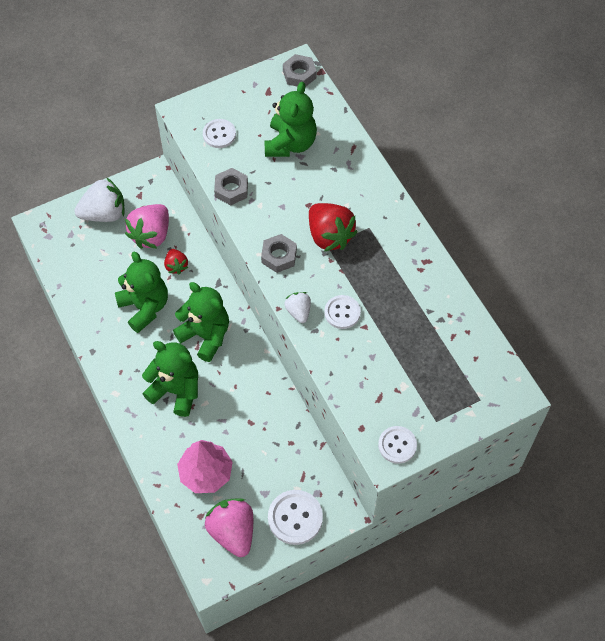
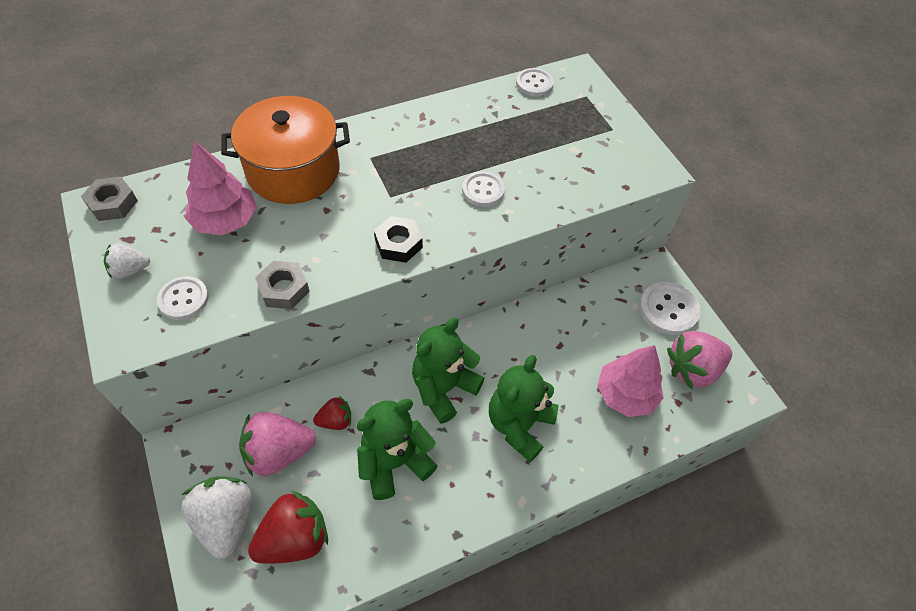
camera: 90 degrees left, 5 degrees down
pink strawberry [125,204,169,249] -> pink strawberry turned 135 degrees clockwise [239,412,316,477]
grey nut [261,234,297,273] -> black nut [374,216,423,263]
green teddy bear [265,82,317,157] -> pink tree [184,141,257,235]
white strawberry [285,292,311,323] -> white strawberry moved to [104,243,150,279]
red strawberry [309,203,358,252] -> red strawberry moved to [248,491,328,564]
white button [378,426,417,464] -> white button moved to [516,68,554,96]
none -> orange pot [221,96,350,204]

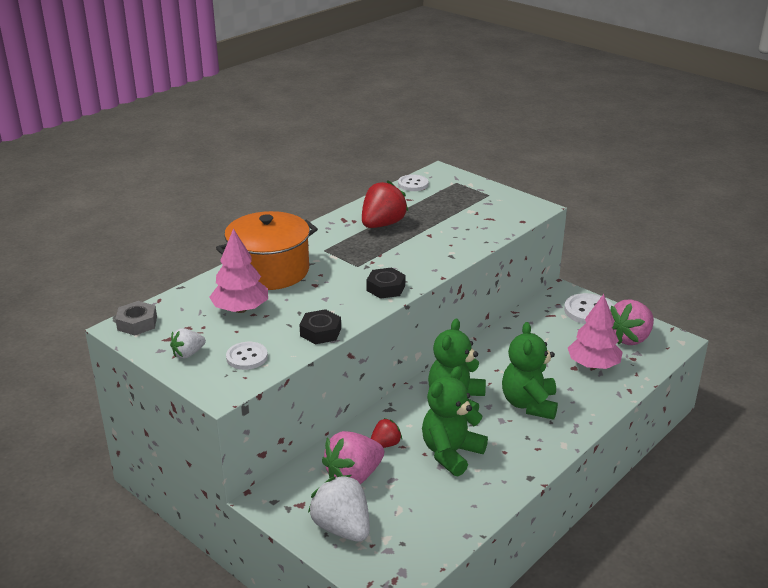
camera: 20 degrees left, 25 degrees down
red strawberry [248,491,328,564] -> red strawberry moved to [362,180,408,228]
grey nut [255,261,310,309] -> black nut [300,309,341,344]
white button [462,172,505,207] -> none

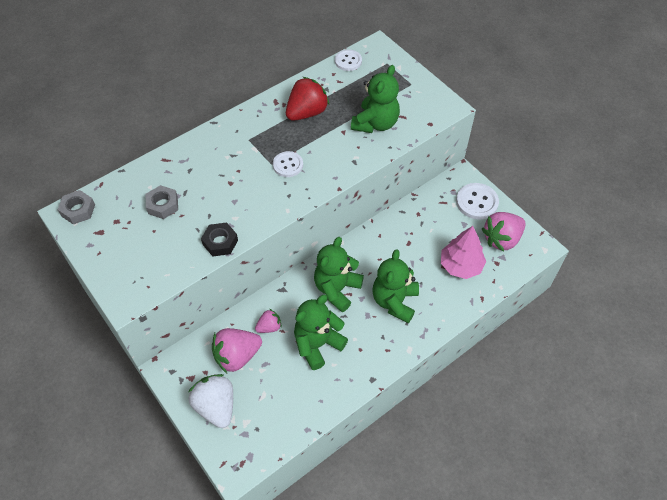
camera: 10 degrees right, 25 degrees up
white strawberry [170,328,206,358] -> none
pink tree [209,229,268,313] -> grey nut [146,185,178,219]
orange pot [216,211,318,290] -> none
white button [226,342,268,370] -> white button moved to [273,151,303,177]
black nut [366,267,405,299] -> none
red strawberry [371,418,402,448] -> pink strawberry [255,309,282,333]
none -> green teddy bear [351,65,400,133]

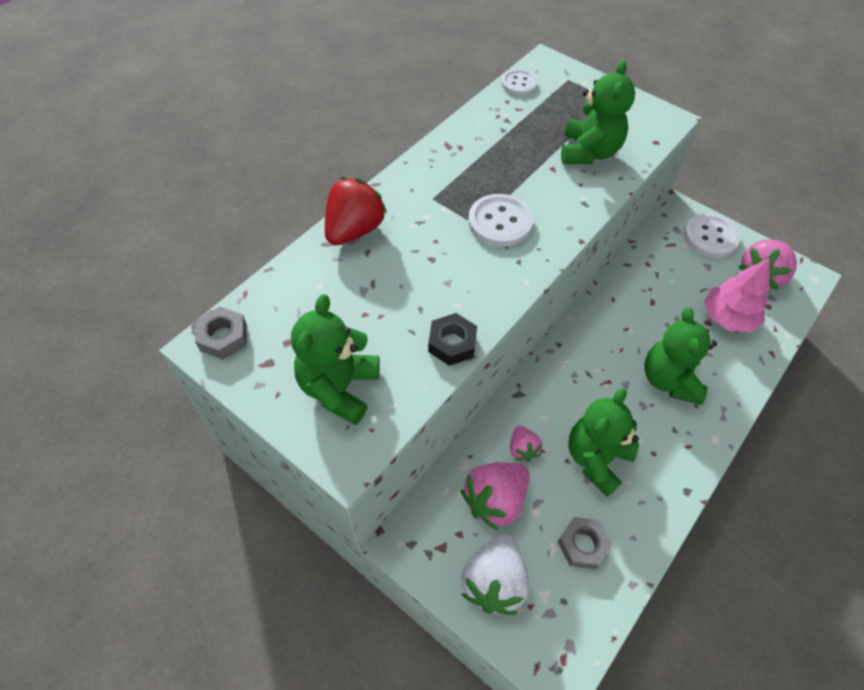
camera: 15 degrees left, 0 degrees up
grey nut [146,185,178,219] -> grey nut moved to [558,517,612,569]
white strawberry [188,374,233,428] -> white strawberry turned 120 degrees counterclockwise [461,534,529,615]
pink strawberry [255,309,282,333] -> pink strawberry turned 120 degrees clockwise [510,426,542,462]
white button [273,151,303,177] -> white button [468,194,534,247], size x1.51
red strawberry [286,77,330,121] -> red strawberry moved to [325,177,387,246]
green teddy bear [314,237,364,312] -> green teddy bear moved to [291,294,380,425]

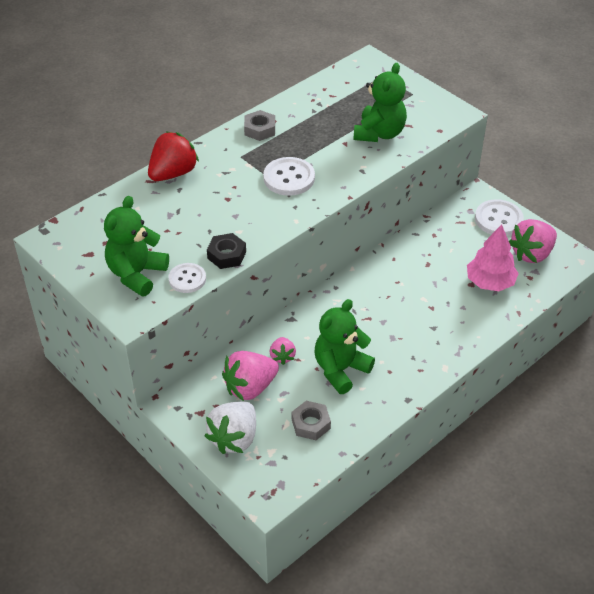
camera: 10 degrees right, 10 degrees down
grey nut [195,307,247,359] -> grey nut moved to [244,110,275,141]
white button [501,69,538,95] -> white button moved to [168,263,206,293]
green teddy bear [645,307,717,405] -> none

